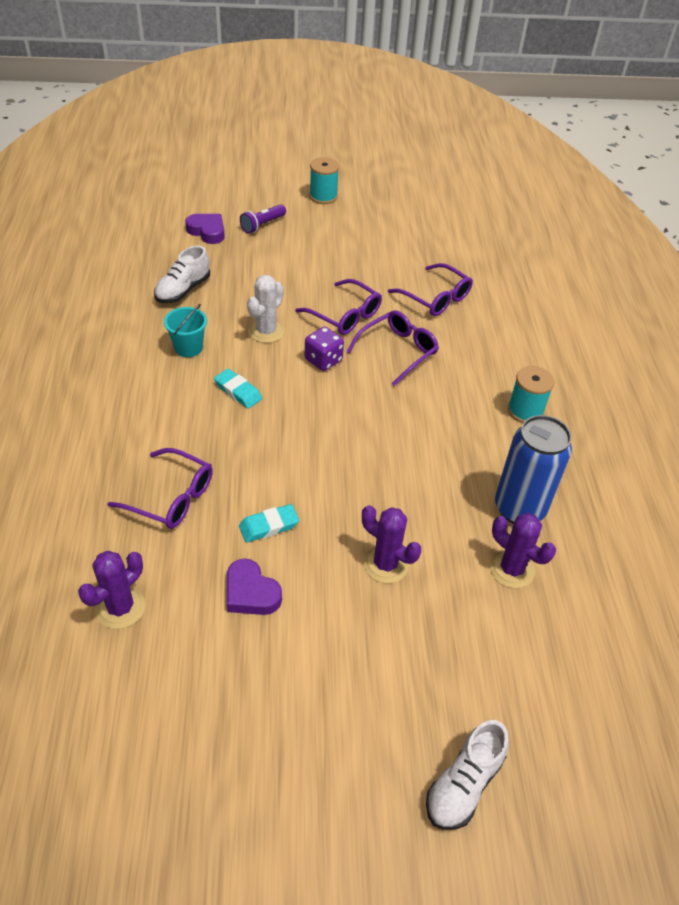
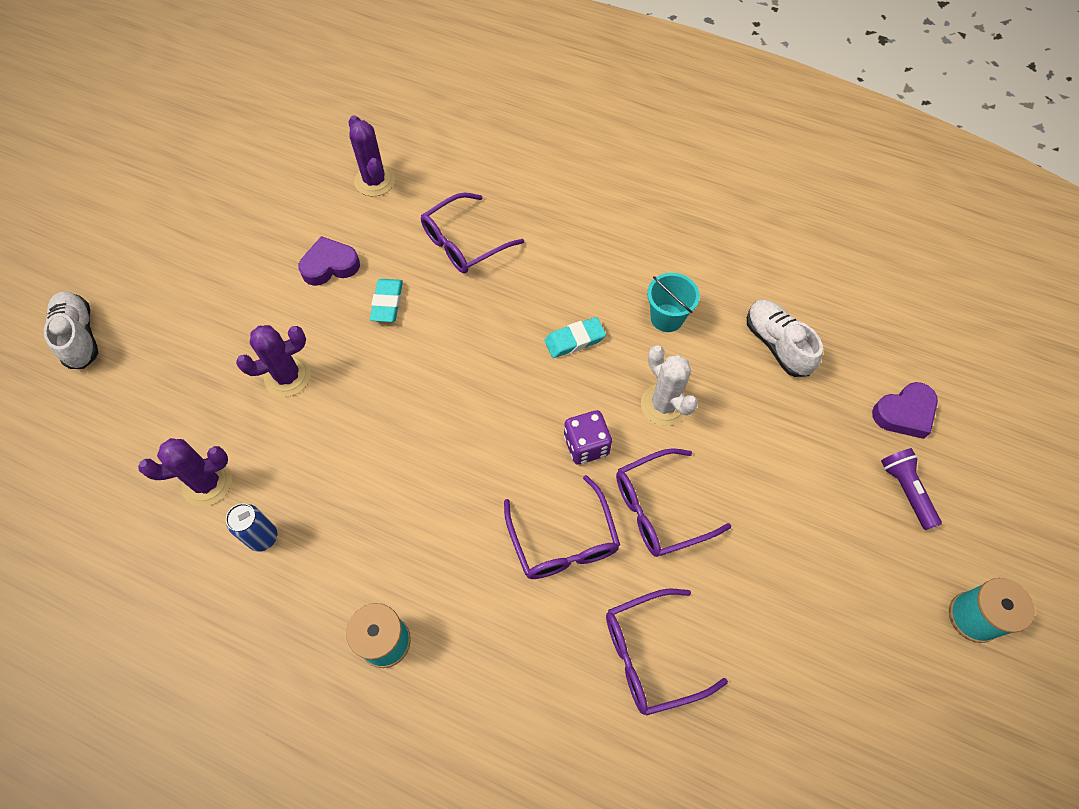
camera: 120 degrees right, 15 degrees up
blue can [495,415,572,524] -> blue can [226,503,277,552], size x0.50

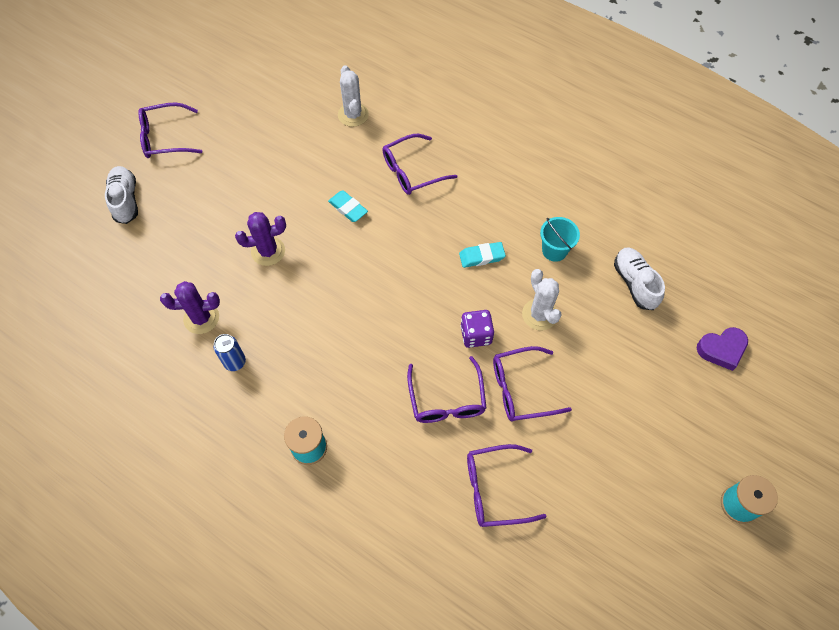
camera: 10 degrees right, 0 degrees up
purple heart [298,236,360,286] -> none
purple cactus [349,115,395,196] -> white cactus [338,65,369,127]
turquoise eraser [370,279,403,322] -> turquoise eraser turned 60 degrees counterclockwise [328,191,368,222]
purple flashlight [881,448,942,530] -> none
none -> purple glasses [138,102,202,158]

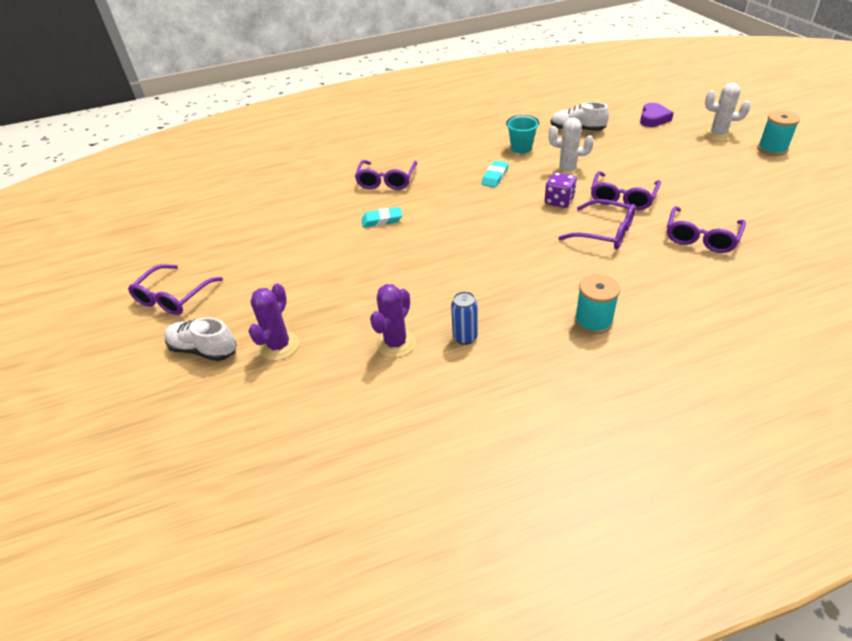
camera: 50 degrees left, 20 degrees down
purple cactus [235,212,286,266] -> purple cactus moved to [248,283,299,361]
white cactus [338,65,369,127] -> white cactus moved to [703,83,751,141]

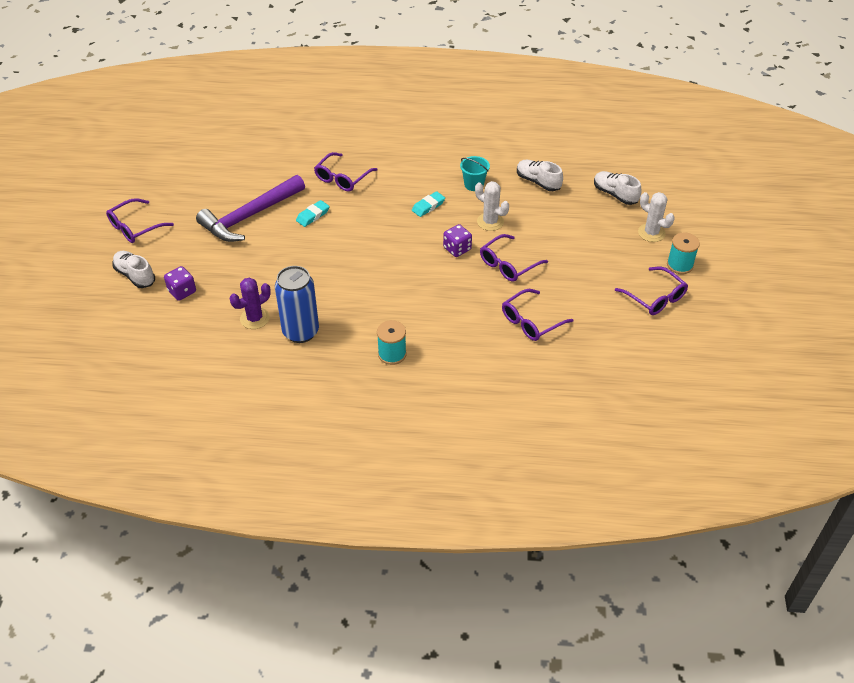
camera: 20 degrees right, 5 degrees up
purple cactus [248,283,299,361] -> purple dice [164,266,196,301]
turquoise eraser [361,207,402,228] -> turquoise eraser turned 60 degrees counterclockwise [296,200,329,227]
blue can [451,291,478,345] -> blue can [275,266,319,343], size x2.00
purple glasses [558,199,636,249] -> purple glasses moved to [615,267,688,315]
purple heart [640,103,674,127] -> white shoe [594,171,641,205]
none -> purple hammer [196,175,305,242]

